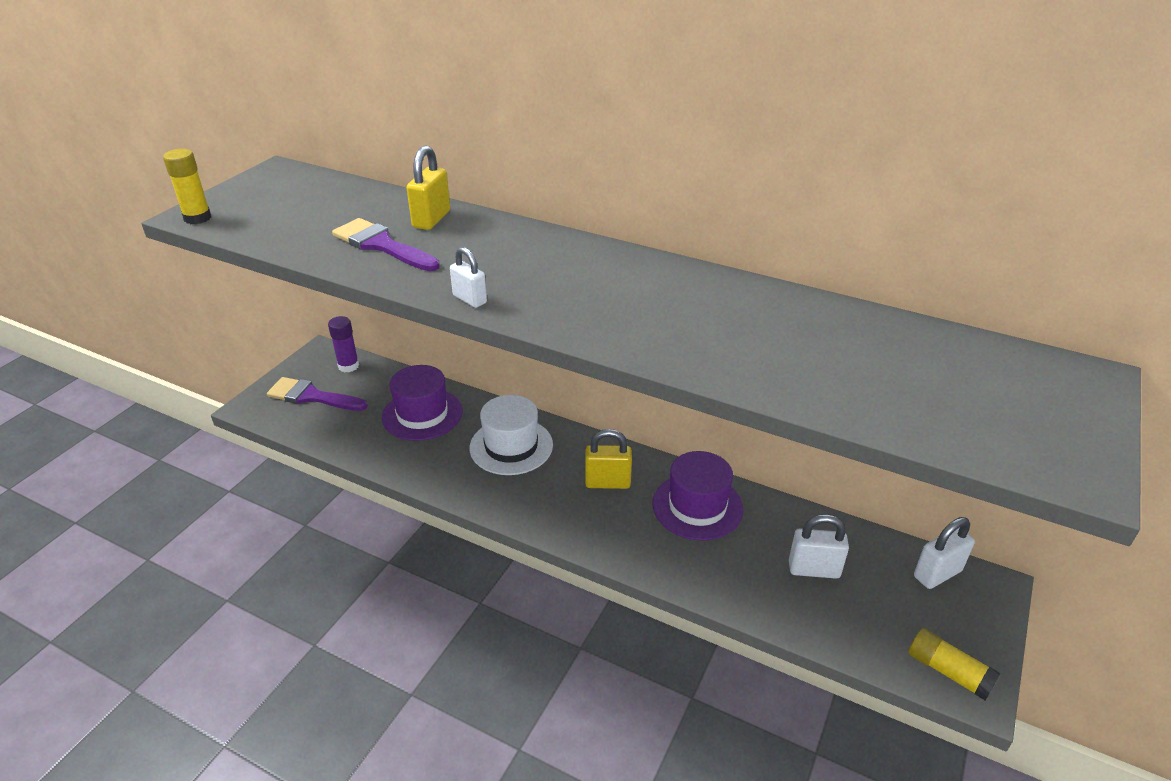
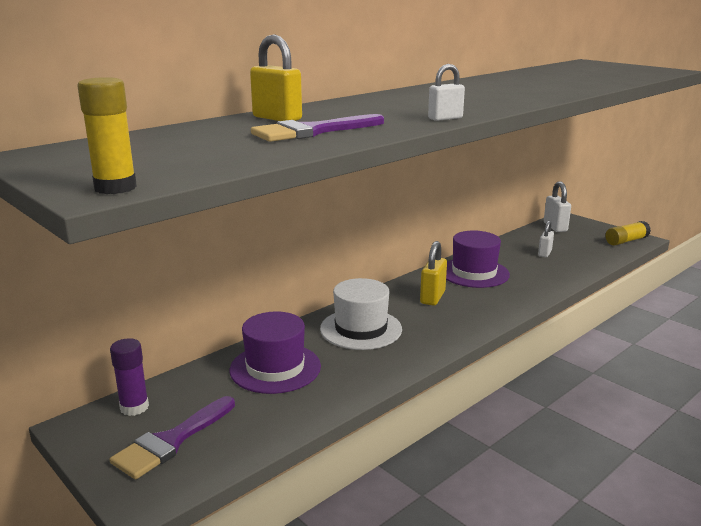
camera: 70 degrees left, 15 degrees down
white padlock [789,514,849,579] -> white padlock [538,221,554,257], size x0.66

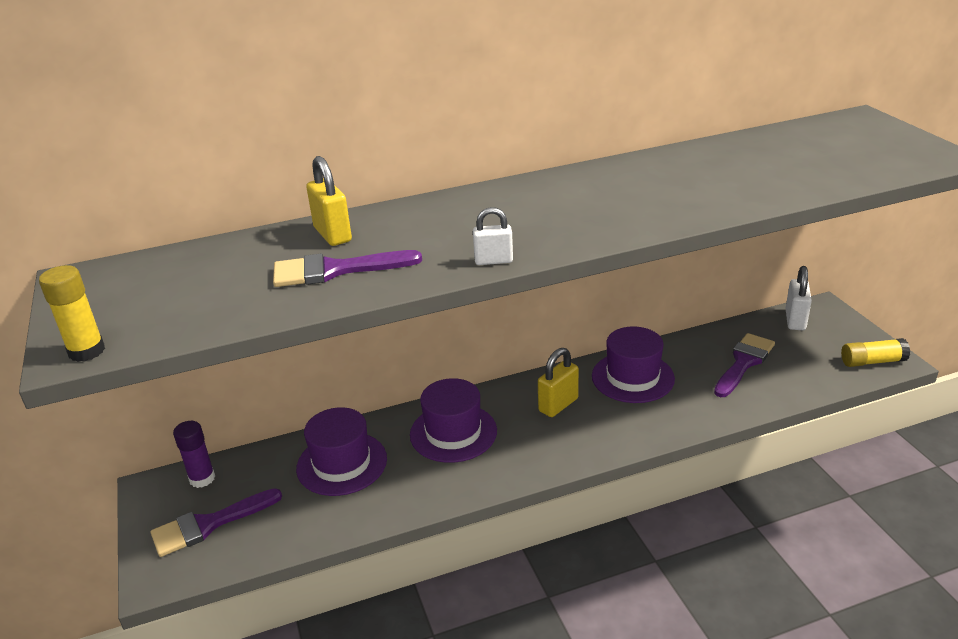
camera: 25 degrees right, 10 degrees up
white hat [320,278,402,350] -> purple hat [410,378,497,463]
white padlock [538,221,554,257] -> purple brush [714,333,775,397]

